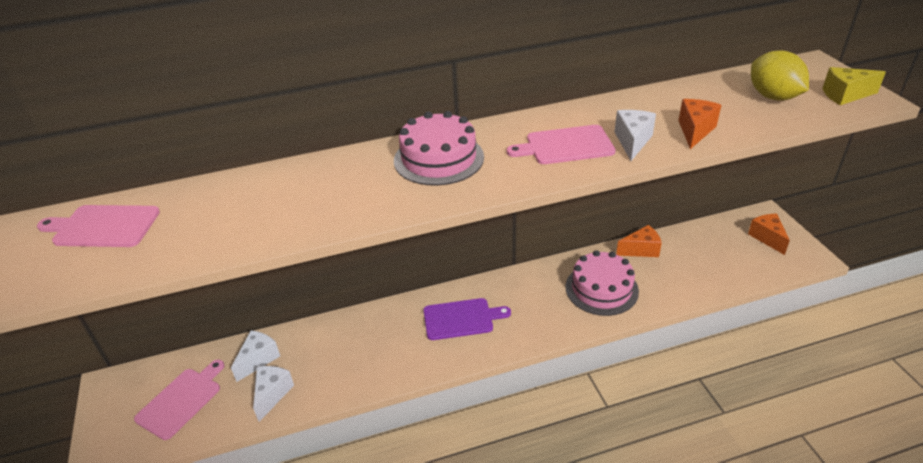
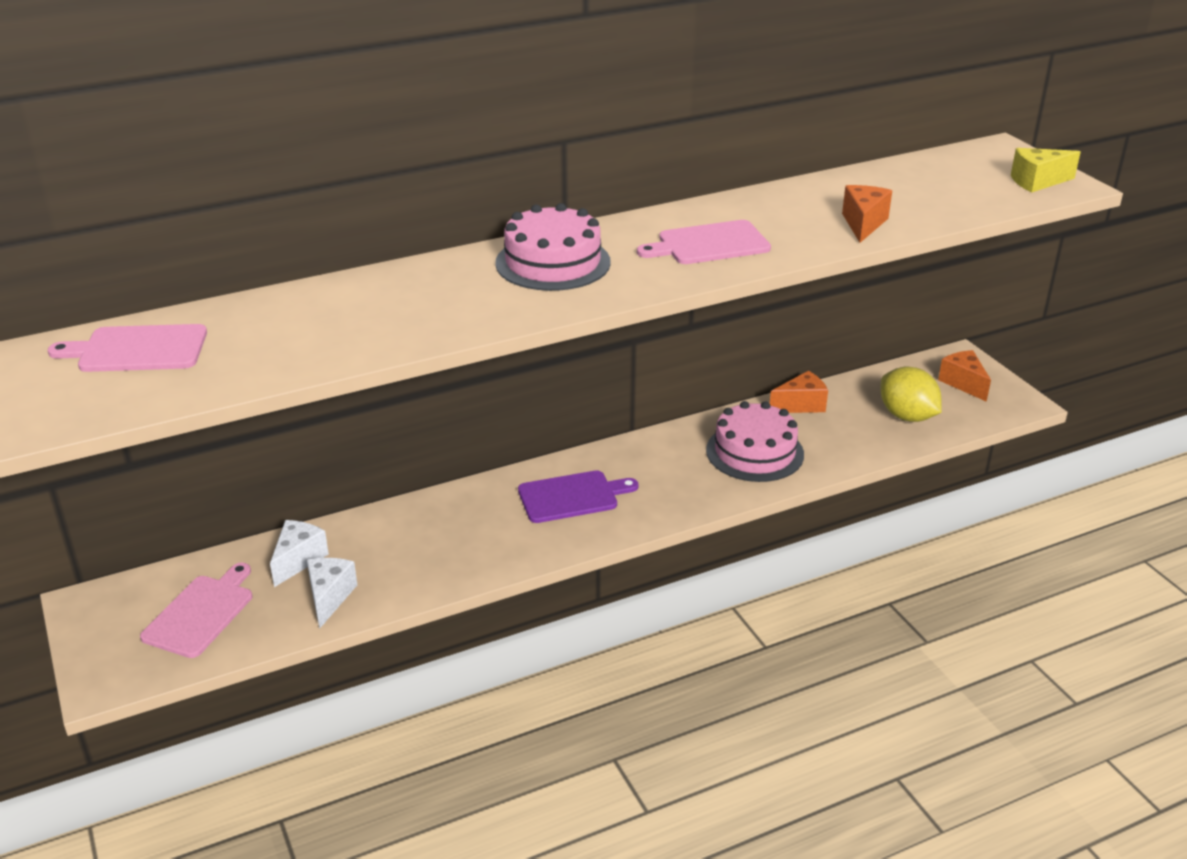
camera: 10 degrees left, 5 degrees down
white cheese [615,110,656,161] -> none
yellow lemon [751,50,809,101] -> yellow lemon moved to [880,367,942,422]

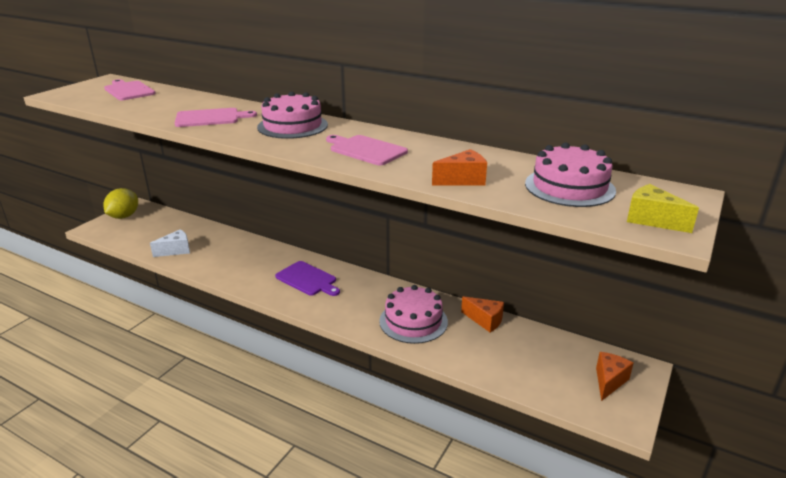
camera: 55 degrees right, 5 degrees down
pink cutting board [140,562,252,658] -> pink cutting board moved to [175,108,257,127]
white cheese [270,520,329,587] -> none
yellow lemon [880,367,942,422] -> yellow lemon moved to [103,188,138,219]
none -> pink cake [525,143,616,207]

